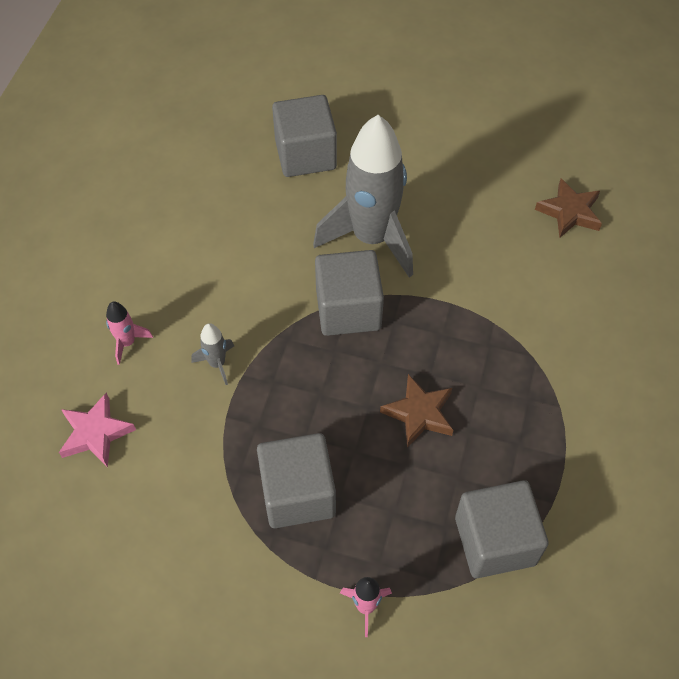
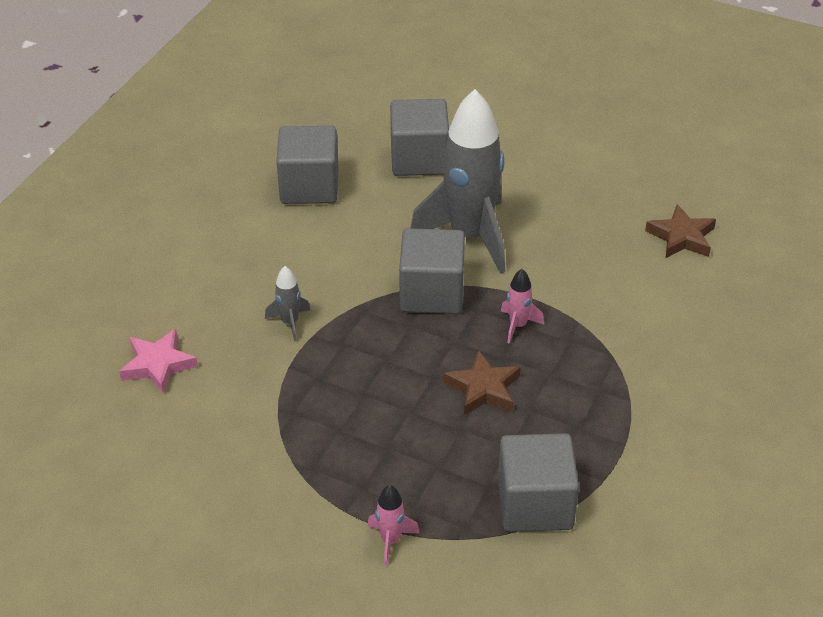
camera: 10 degrees right, 15 degrees down
pink rocket [106,302,153,365] -> pink rocket moved to [501,269,544,344]
grey cube [257,433,336,528] -> grey cube moved to [276,126,338,204]

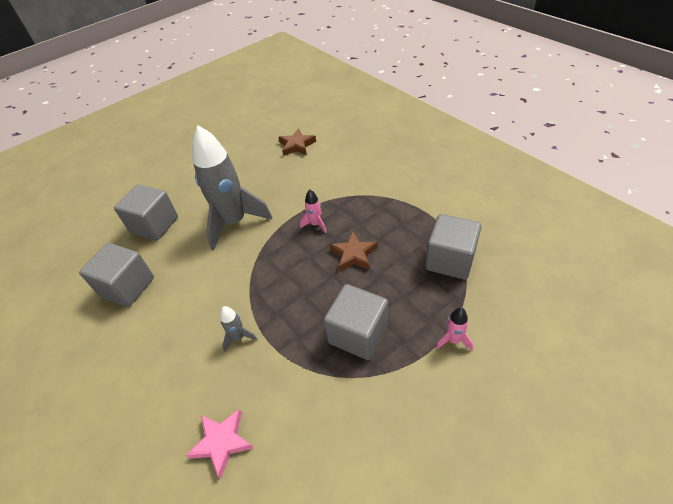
camera: 60 degrees left, 5 degrees up
grey cube [399,228,465,314] -> grey cube moved to [324,284,388,360]

